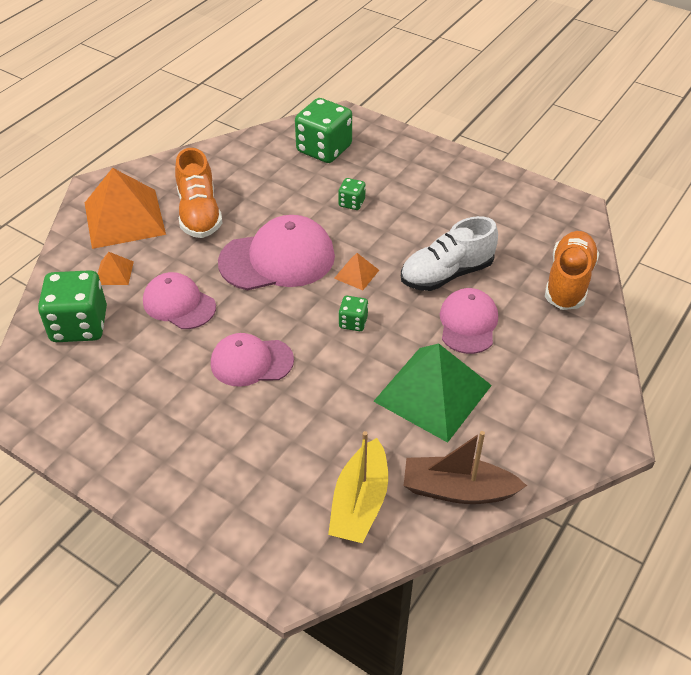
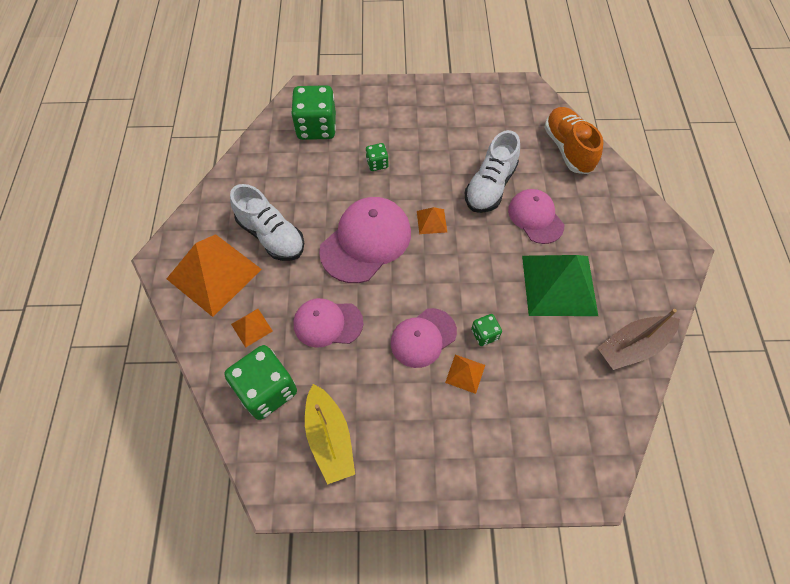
camera: 35 degrees left, 15 degrees up
orange shoe [175,148,222,238] -> white shoe [230,184,304,261]
yellow boat [328,431,388,543] -> yellow boat moved to [305,384,355,485]
green dice [339,296,368,331] -> green dice moved to [471,314,502,346]
none -> orange pyramid [445,354,485,394]

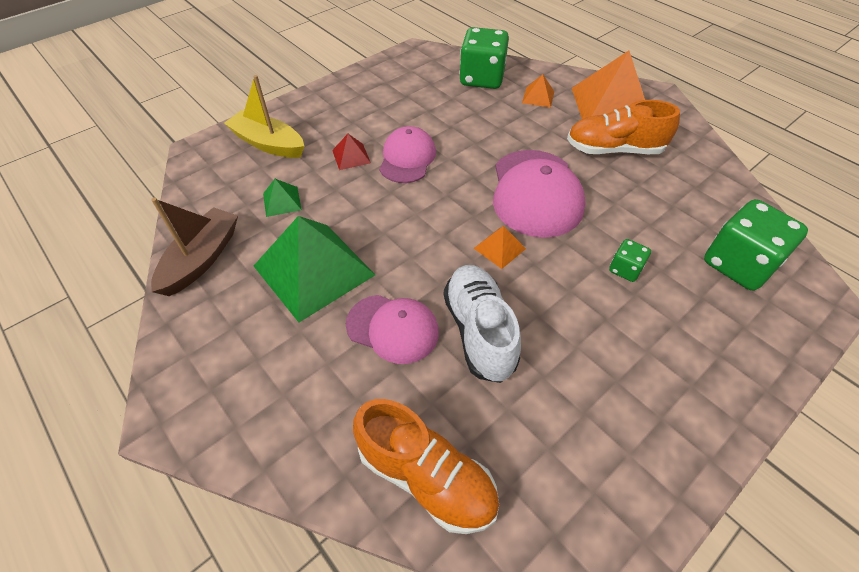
camera: 140 degrees right, 10 degrees down
white shoe [230,184,304,261] -> orange shoe [567,100,680,154]
pink cap [294,298,363,348] -> none
yellow boat [305,384,355,485] -> yellow boat moved to [224,75,304,158]
orange pyramid [445,354,485,394] -> red pyramid [332,134,371,170]
green dice [471,314,502,346] -> none
none -> green pyramid [263,179,302,217]

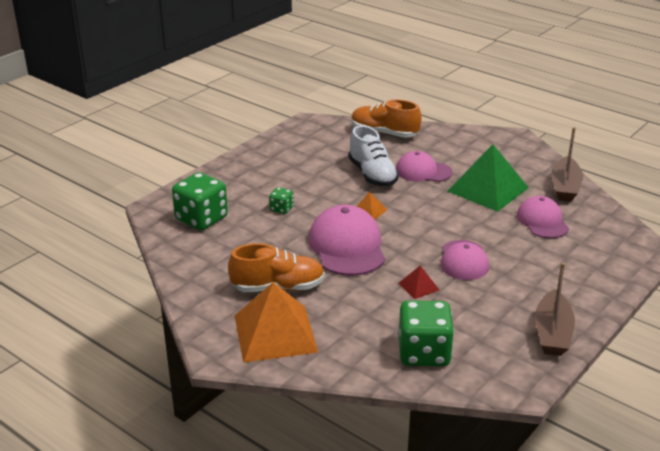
camera: 170 degrees right, 20 degrees down
yellow boat [224,75,304,158] -> none
green pyramid [263,179,302,217] -> pink cap [517,196,569,238]
red pyramid [332,134,371,170] -> red pyramid moved to [398,266,439,299]
orange pyramid [522,74,554,108] -> none
none -> brown boat [535,263,575,356]

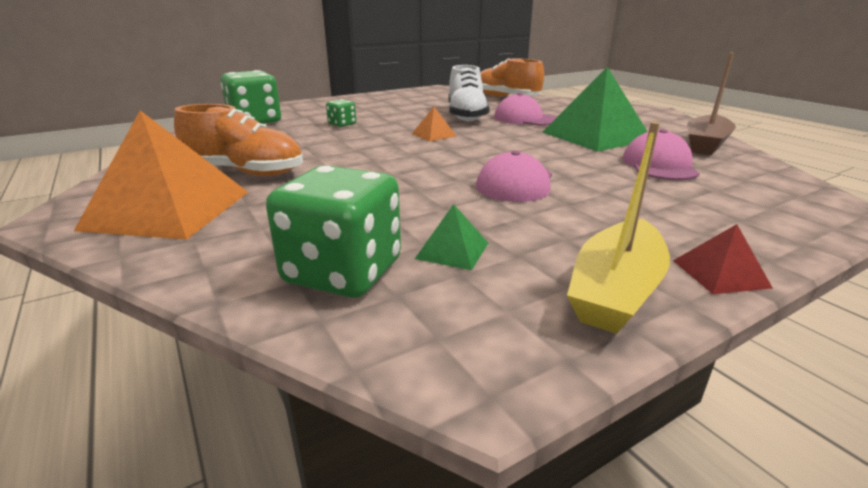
camera: 20 degrees right, 5 degrees down
pink cap [308,205,385,276] -> none
red pyramid [398,266,439,299] -> red pyramid moved to [673,224,772,294]
brown boat [535,263,575,356] -> yellow boat [567,122,670,334]
none -> green pyramid [415,204,488,270]

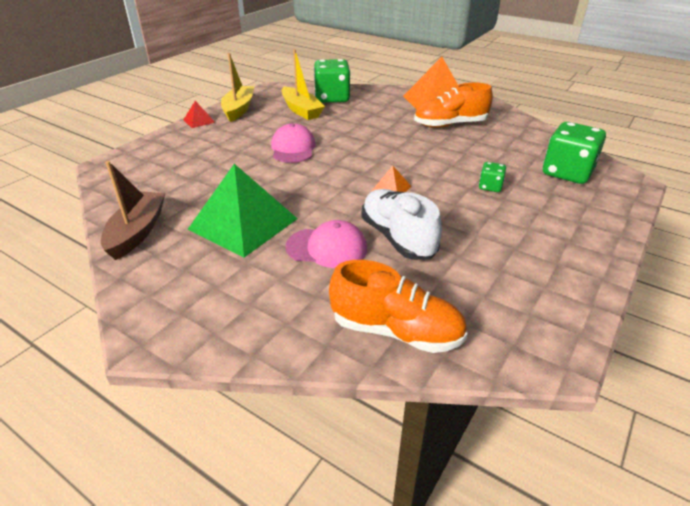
camera: 155 degrees right, 10 degrees up
green pyramid [415,204,488,270] -> yellow boat [282,49,325,120]
pink cap [622,129,700,180] -> none

